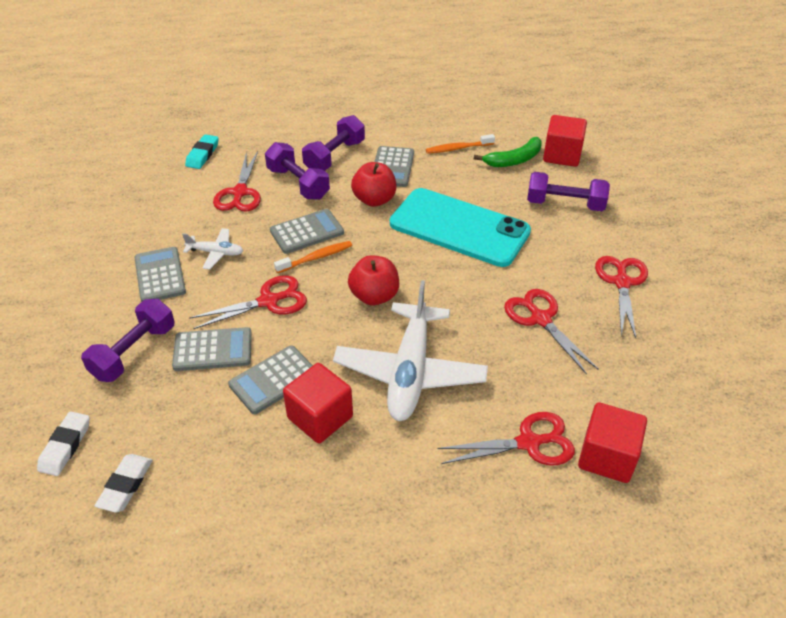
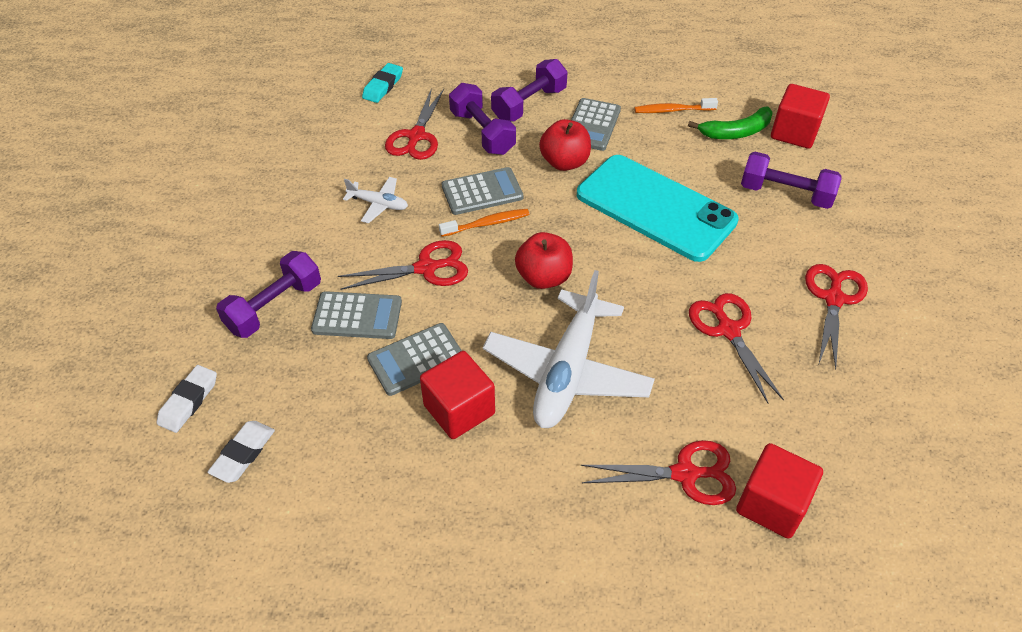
camera: 10 degrees right, 5 degrees up
grey calculator [134,247,186,302] -> none

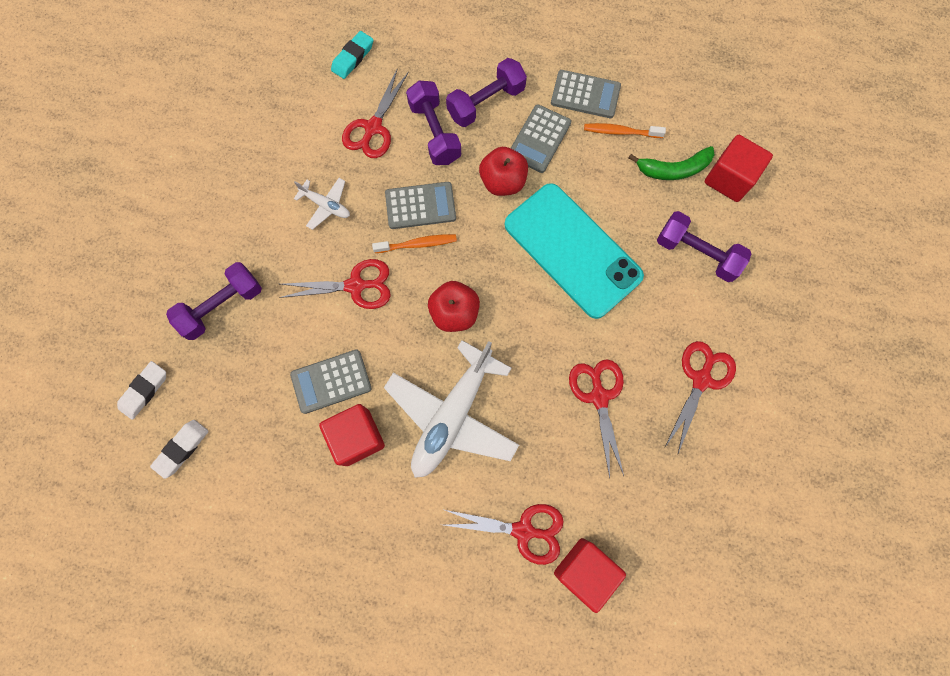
camera: 10 degrees right, 25 degrees up
grey calculator [311,291,402,339] -> grey calculator moved to [551,70,621,118]

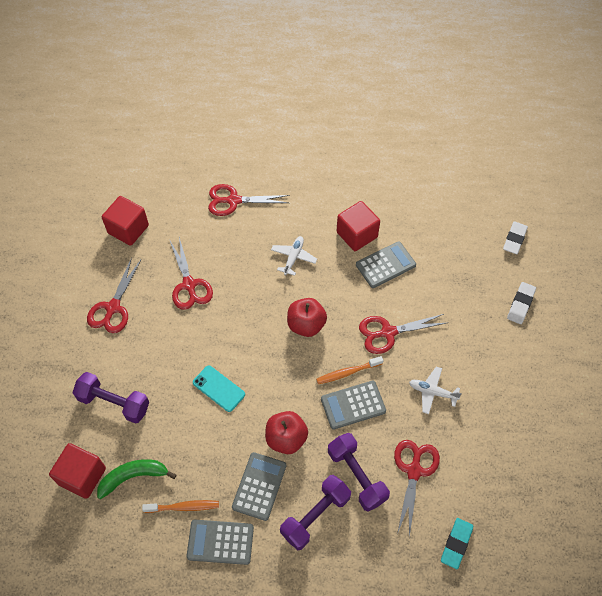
camera: 170 degrees right, 15 degrees down
white eraser [150,420,209,479] -> white eraser moved to [507,282,536,324]
purple dumbbell [166,262,262,340] -> none
white plane [384,340,519,478] -> white plane [271,236,317,276], size x0.46
turquoise phone [505,183,644,319] -> turquoise phone [193,365,245,412], size x0.44
red cube [554,538,626,613] -> red cube moved to [102,196,149,246]

